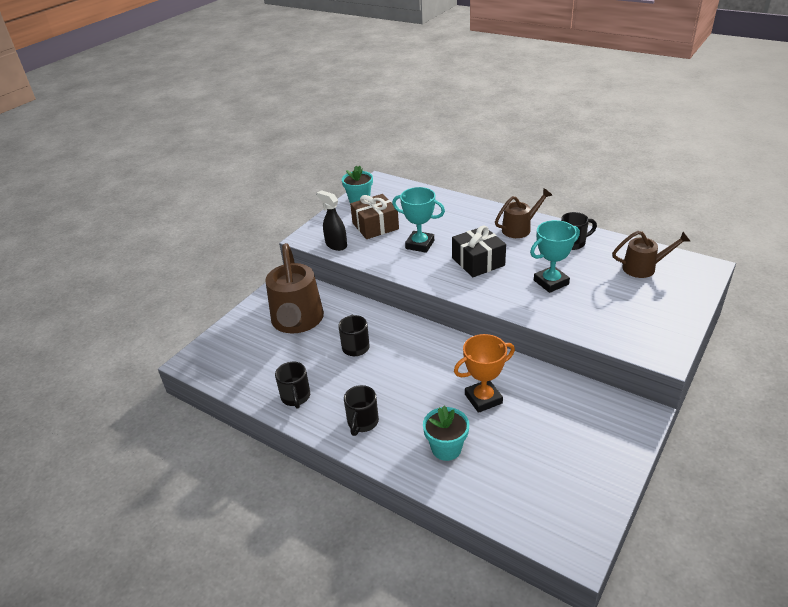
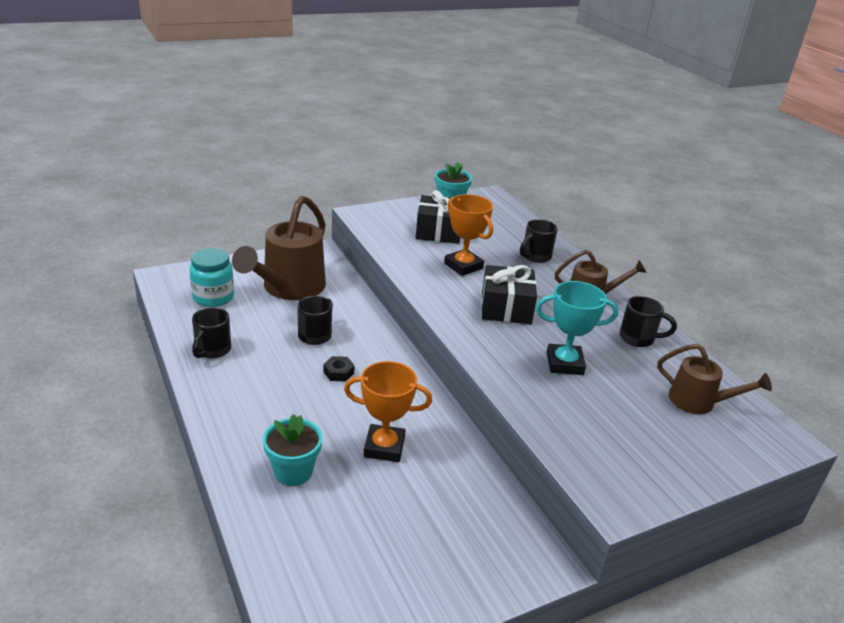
camera: 25 degrees right, 5 degrees down
black spray bottle [317,190,347,251] -> none
black mug [344,385,379,436] -> black mug moved to [520,219,558,263]
brown gift [350,194,399,239] -> black gift [416,190,460,244]
turquoise trophy [392,187,445,253] -> orange trophy [444,194,493,276]
none -> turquoise jar [190,248,234,307]
none -> black nut [324,356,355,382]

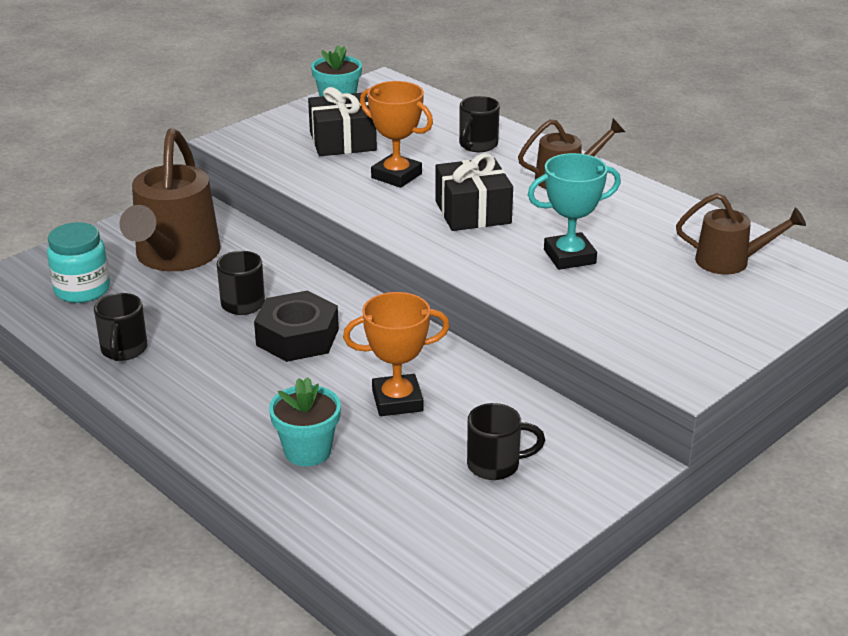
camera: 15 degrees left, 0 degrees up
black nut [324,356,355,382] -> black nut [254,291,339,362], size x2.16
black mug [619,296,677,347] -> black mug moved to [467,403,545,480]

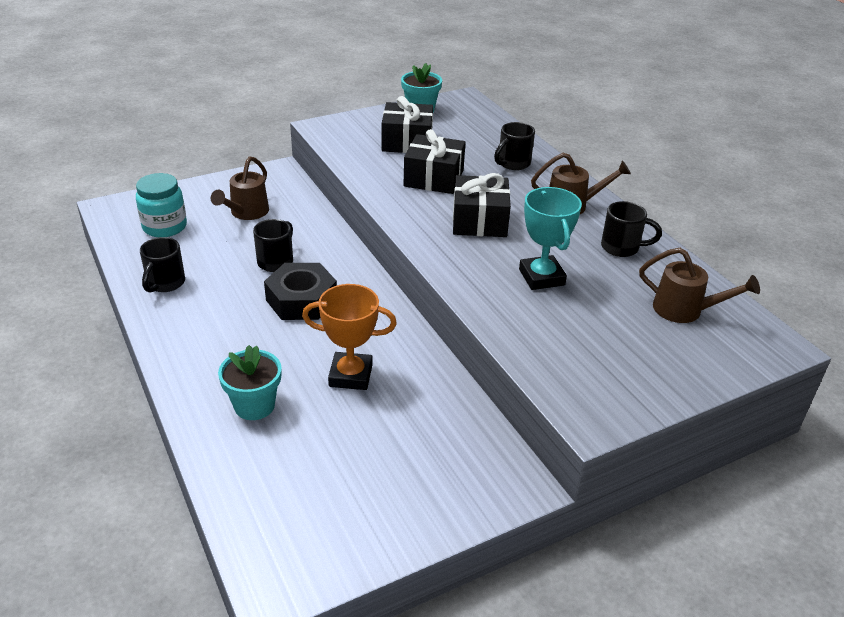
camera: 15 degrees right, 5 degrees up
brown watering can [119,128,221,271] -> brown watering can [211,156,269,220], size x0.56
orange trophy [360,81,433,188] -> black gift [404,129,466,194]
black mug [467,403,545,480] -> black mug moved to [601,201,662,257]
turquoise trophy [528,153,621,270] -> turquoise trophy turned 75 degrees clockwise [519,187,582,290]

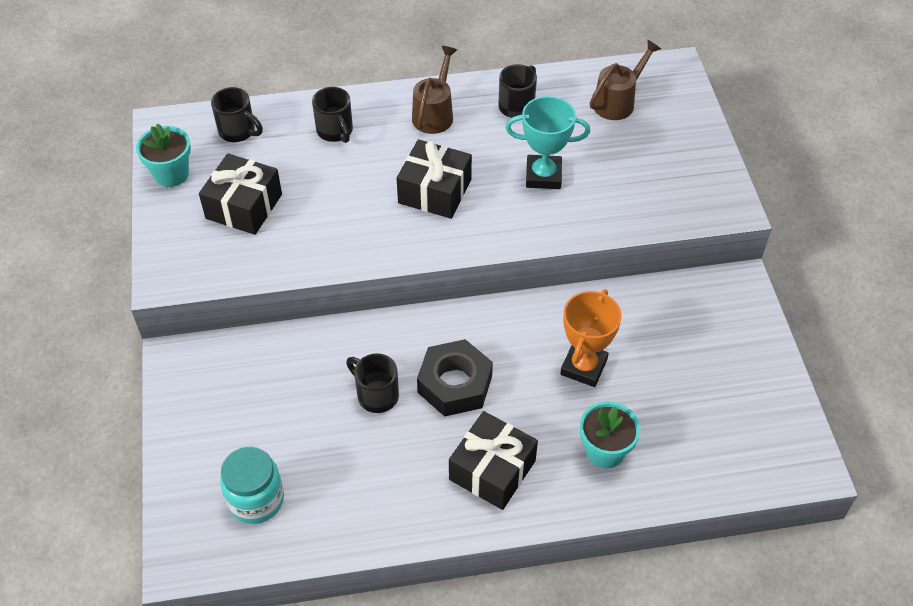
camera: 70 degrees left, 15 degrees up
black mug [140,237,185,293] -> black mug moved to [211,87,263,142]
brown watering can [211,156,269,220] -> none
black gift [404,129,466,194] -> black gift moved to [449,411,538,510]

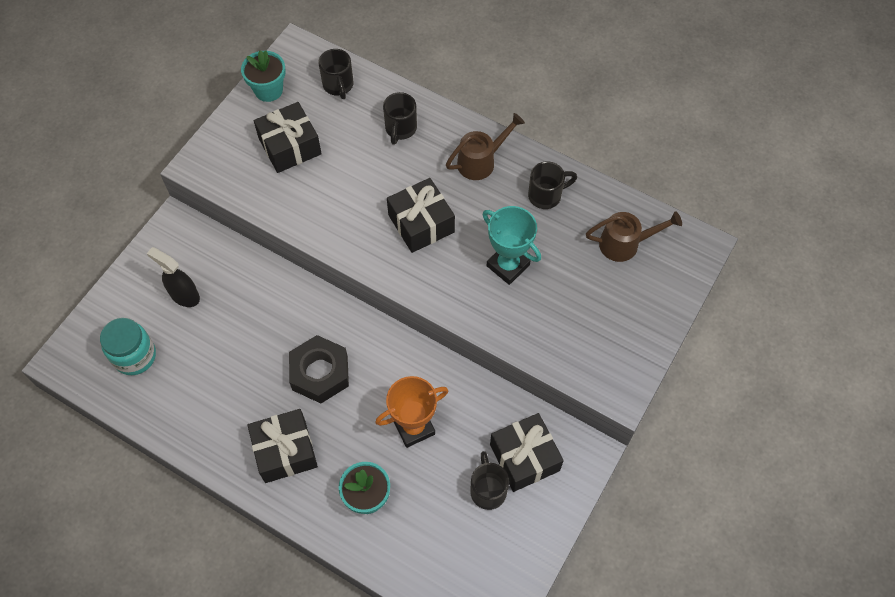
camera: 40 degrees right, 10 degrees up
black mug [346,353,399,413] -> black mug moved to [470,451,509,510]
none -> black spray bottle [147,247,200,307]
none -> black gift [490,413,564,492]

